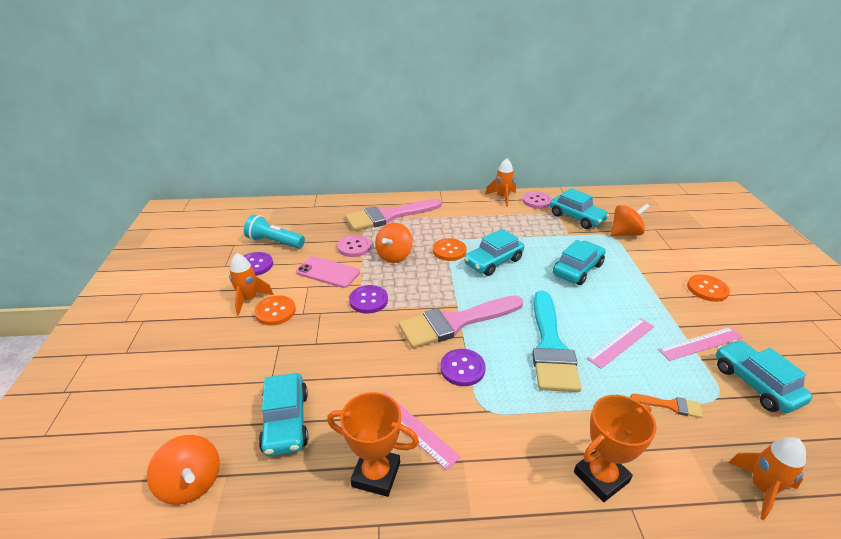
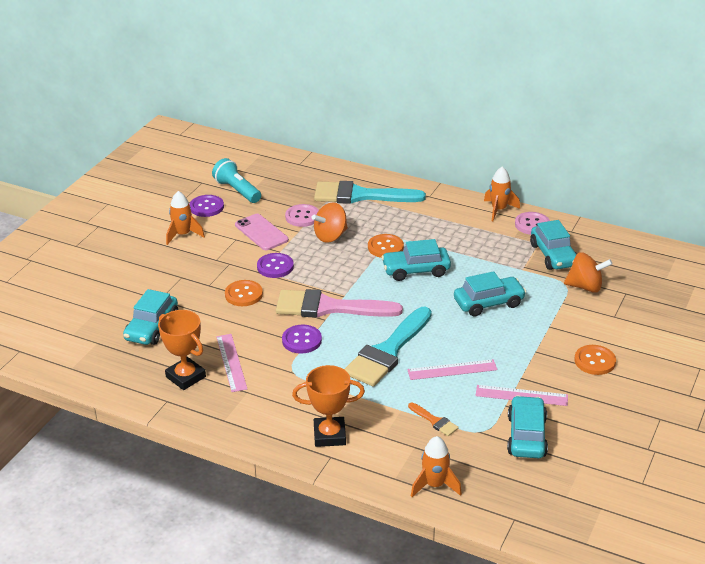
camera: 30 degrees right, 0 degrees up
orange spinning top [147,435,220,505] -> none
orange button [254,295,296,325] -> orange button moved to [225,280,263,306]
pink brush [345,199,442,231] -> turquoise brush [314,181,426,204]

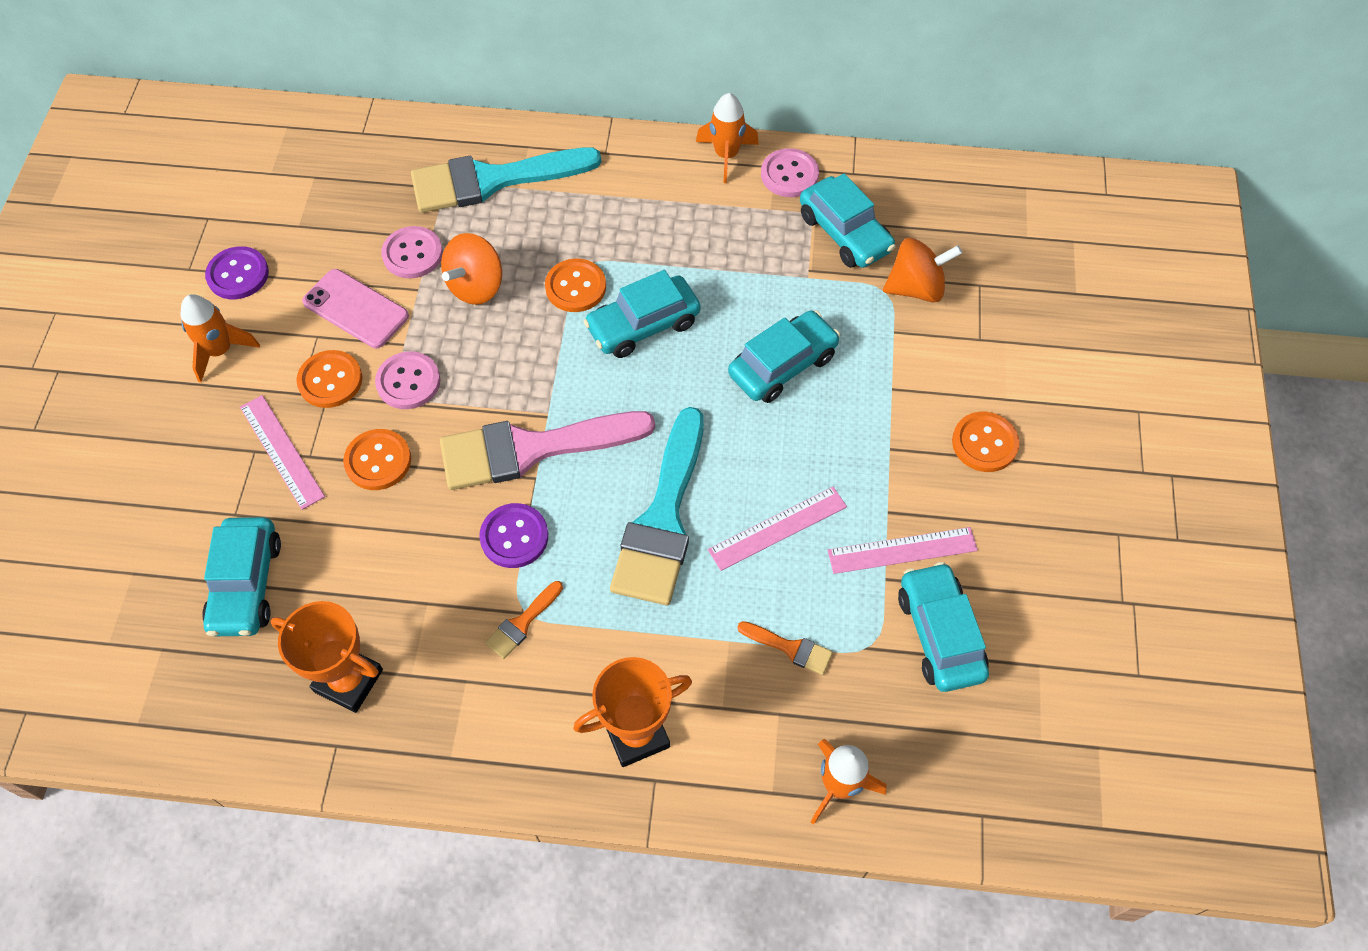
camera: 20 degrees left, 25 degrees up
turquoise flashlight [212,158,261,203] -> none
pink ruler [216,334,247,392] -> pink ruler moved to [240,395,325,510]
purple button [257,253,294,278] -> pink button [375,351,440,409]
none -> orange button [296,350,362,408]
none -> orange brush [485,581,563,659]

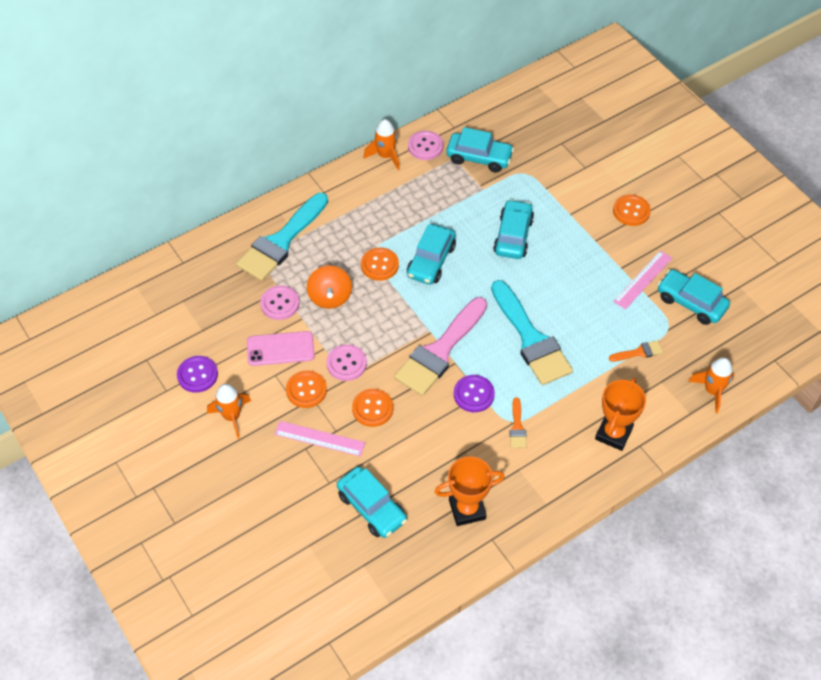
camera: 40 degrees left, 5 degrees down
pink ruler [708,487,847,571] -> none
orange spinning top [883,238,962,303] -> none

